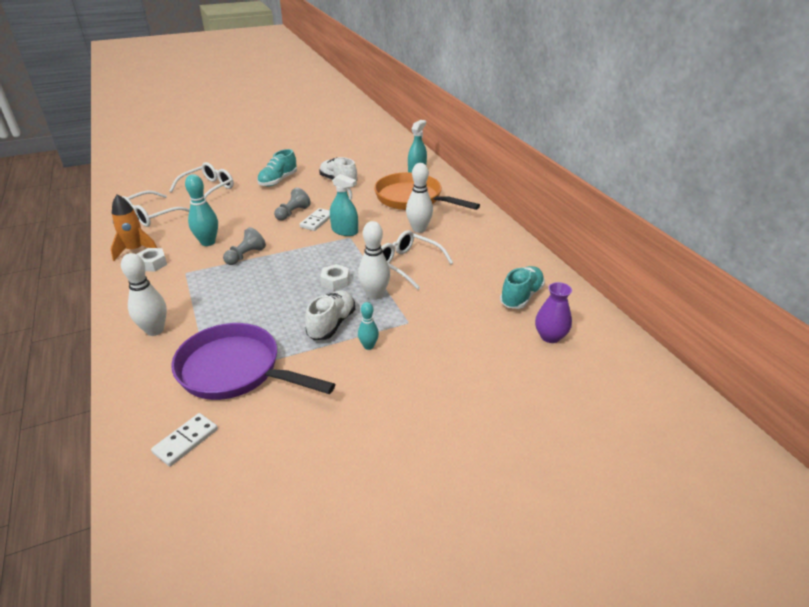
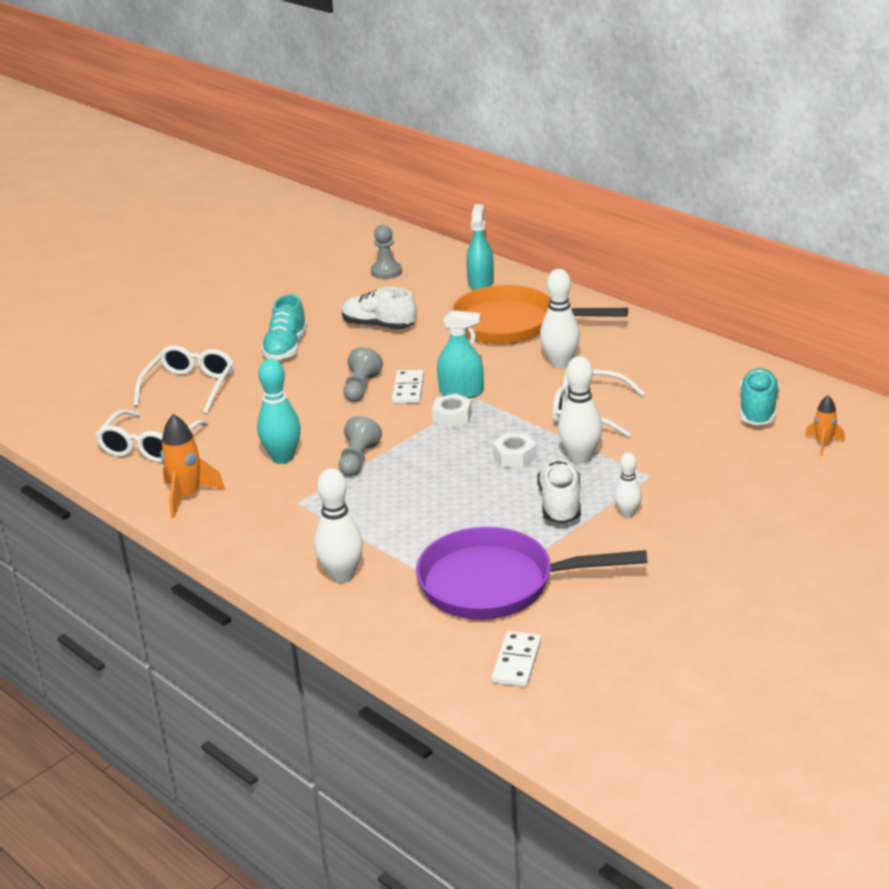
camera: 20 degrees left, 5 degrees down
white nut [137,248,167,272] -> white nut moved to [432,393,472,428]
turquoise bowling pin [358,302,379,350] -> white bowling pin [614,453,642,518]
purple vase [535,282,572,343] -> orange rocket [805,395,845,456]
none -> grey pawn [371,224,402,279]

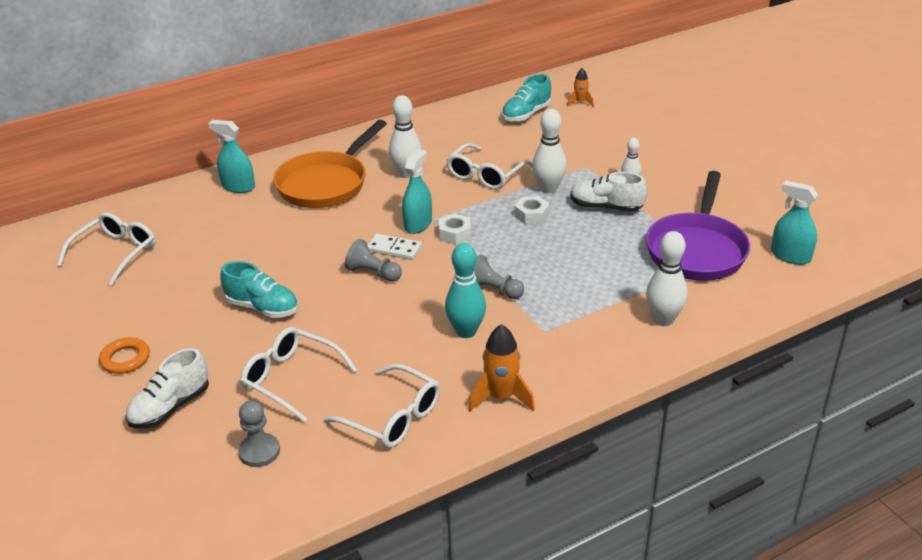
camera: 75 degrees left, 5 degrees up
white shoe [342,287,416,329] -> white shoe moved to [125,348,209,429]
grey pawn [371,224,402,279] -> grey pawn moved to [238,400,280,467]
white domino [491,631,541,687] -> turquoise spray bottle [771,181,818,265]
turquoise shoe [739,368,780,426] -> turquoise shoe turned 75 degrees counterclockwise [502,74,551,122]
none -> white glasses [57,212,156,285]
none -> orange ring [99,337,150,374]

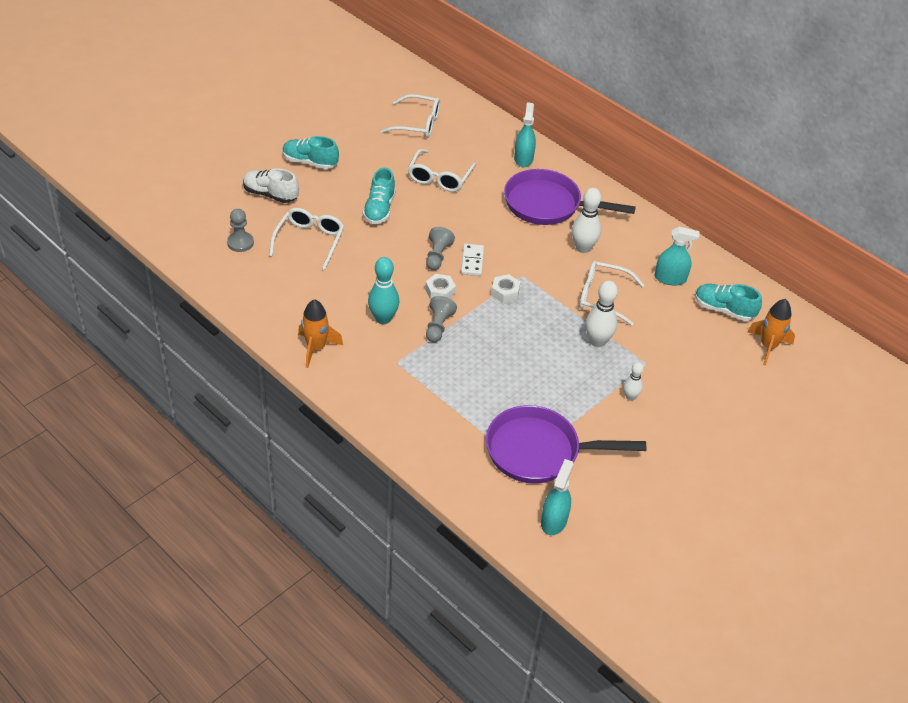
camera: 70 degrees right, 10 degrees up
orange ring [99,337,150,374] -> turquoise shoe [282,136,339,169]
orange pan [273,120,387,208] -> purple pan [504,169,636,225]
white glasses [323,364,440,448] -> white glasses moved to [408,149,476,192]
turquoise spray bottle [402,149,432,234] -> turquoise spray bottle moved to [655,227,700,286]
white nut [515,196,550,225] -> white nut moved to [425,274,456,300]
orange rocket [567,68,594,107] -> orange rocket [748,299,795,365], size x1.68
white shoe [570,172,647,212] -> none
white bowling pin [646,231,688,326] -> none

